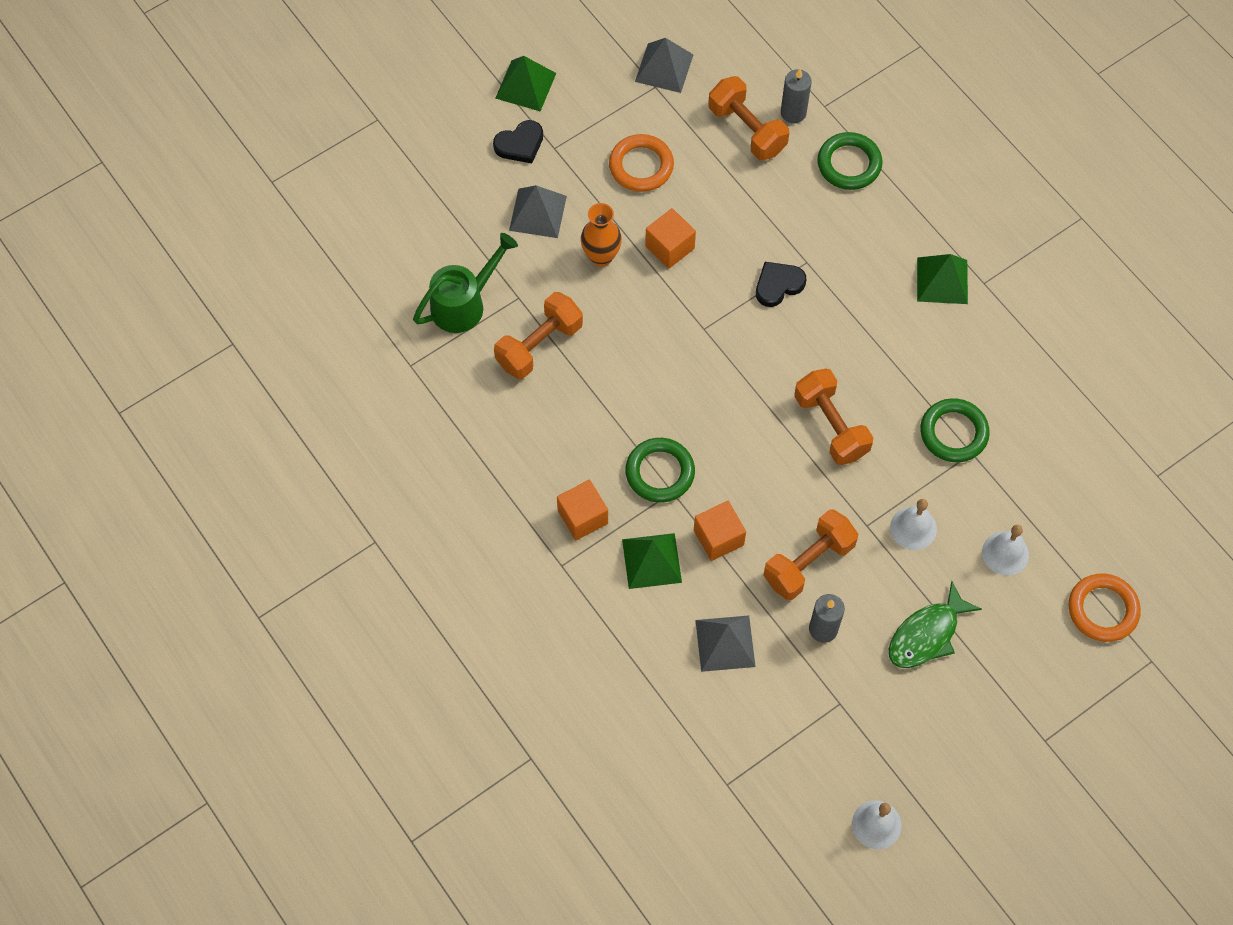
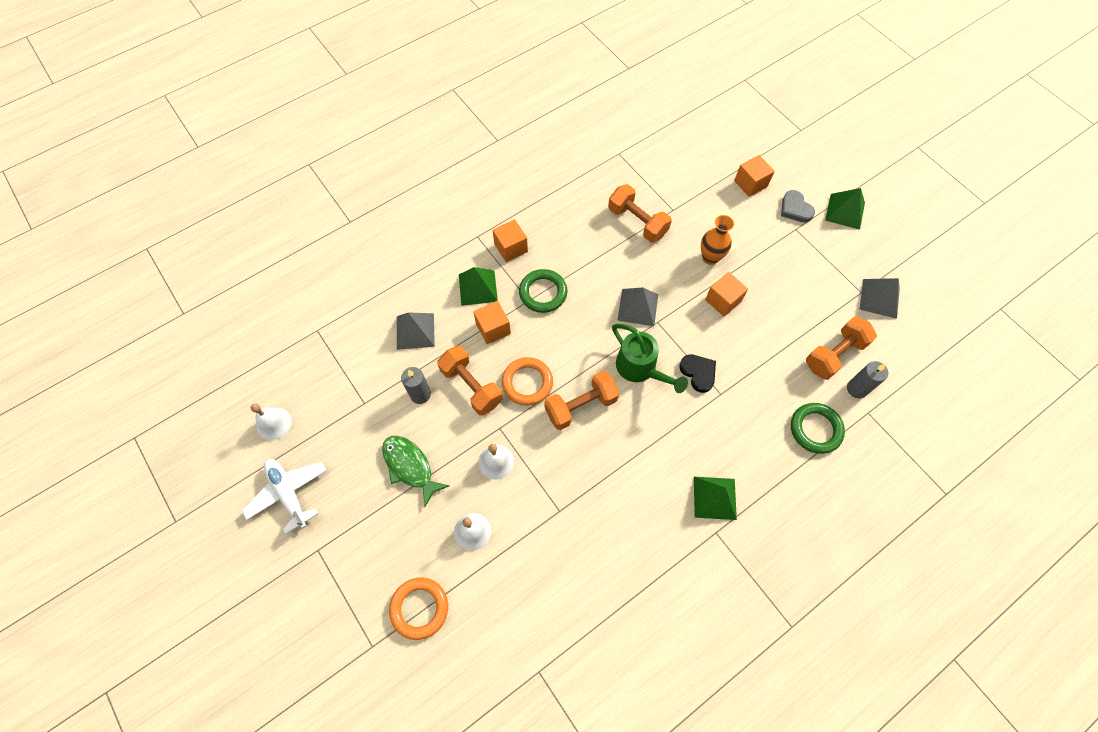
camera: 90 degrees right, 0 degrees up
green watering can [413,233,518,333] -> green watering can moved to [612,324,688,393]
black heart [493,120,543,163] -> grey heart [781,190,815,222]
grey pyramid [509,185,567,238] -> grey pyramid moved to [617,288,658,326]
orange ring [609,134,674,192] -> orange ring moved to [502,357,553,406]
green ring [920,398,990,462] -> none
none -> white plane [242,459,327,534]
none -> orange cube [734,155,775,197]

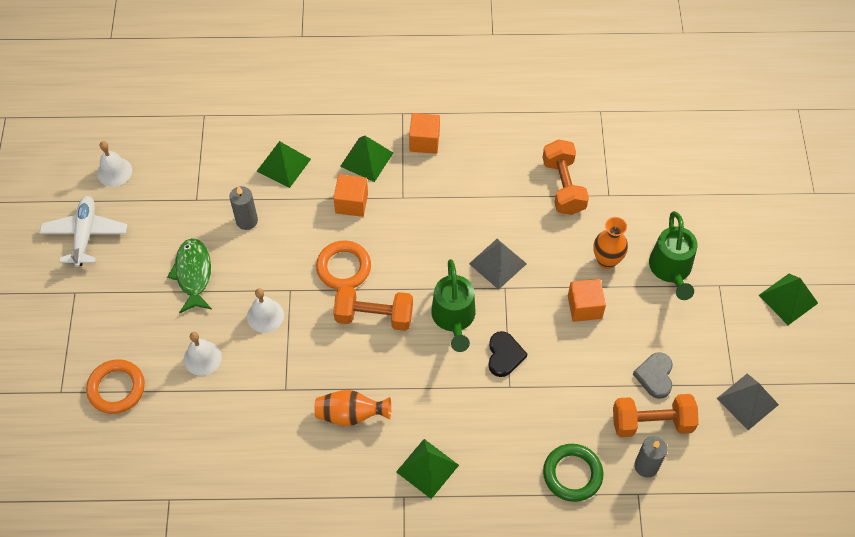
camera: 35 degrees right, 5 degrees down
grey pyramid [397,312,435,350] -> green pyramid [257,141,311,188]
orange dumbbell [437,346,502,415] -> none
green ring [519,269,567,313] -> none
orange cube [734,155,775,197] -> none
grey heart [781,190,815,222] -> grey heart moved to [633,352,673,399]
none -> orange vase [314,390,391,426]
none -> green watering can [649,211,698,300]

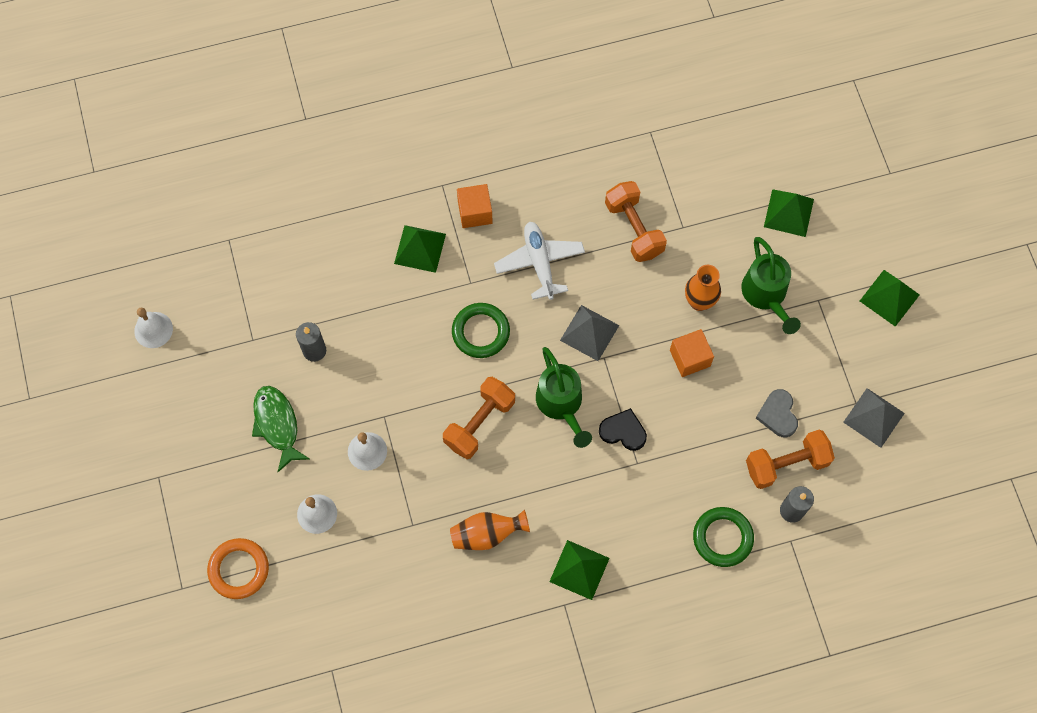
camera: 15 degrees left, 10 degrees up
white plane [39,196,127,267] -> white plane moved to [494,222,585,300]
green pyramid [257,141,311,188] -> green pyramid moved to [764,189,814,237]
orange ring [316,241,371,290] -> none
orange cube [333,174,368,217] -> none
orange dumbbell [333,286,413,331] -> orange dumbbell turned 45 degrees counterclockwise [443,377,515,459]
black heart [488,331,527,377] -> black heart turned 60 degrees counterclockwise [599,408,647,451]
none -> green ring [452,303,510,358]

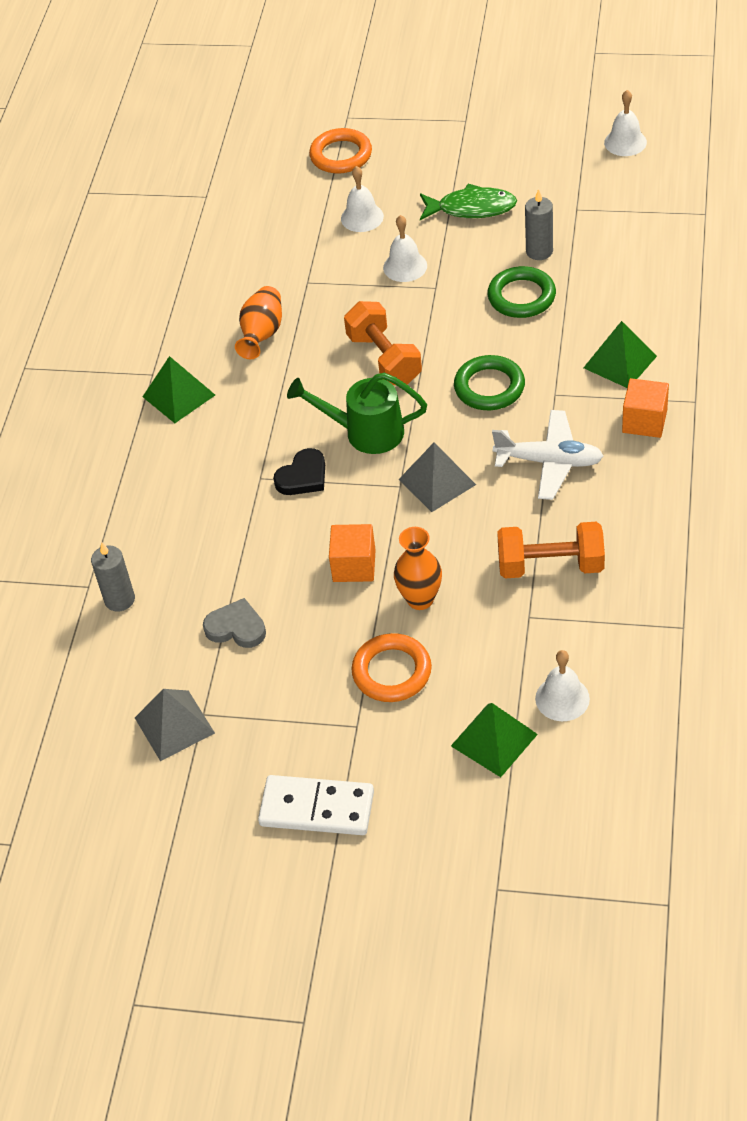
camera: 120 degrees right, 20 degrees down
green ring [693,507,754,567] -> green ring moved to [487,266,556,318]
green watering can [741,237,801,334] -> orange ring [352,633,432,702]
orange dumbbell [746,429,835,489] -> none
green pyramid [860,270,919,327] -> white domino [258,775,374,835]
none -> white bell [535,650,590,721]

